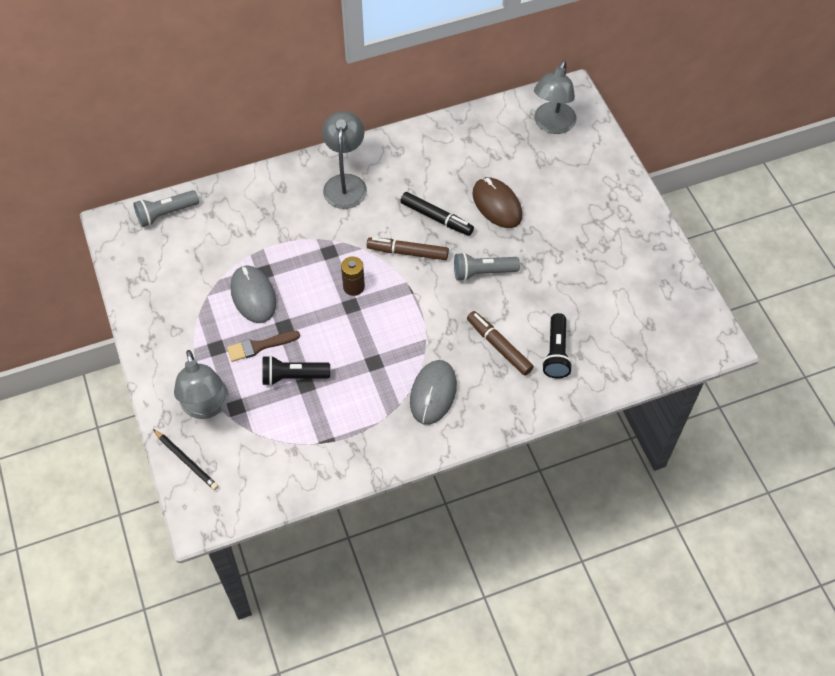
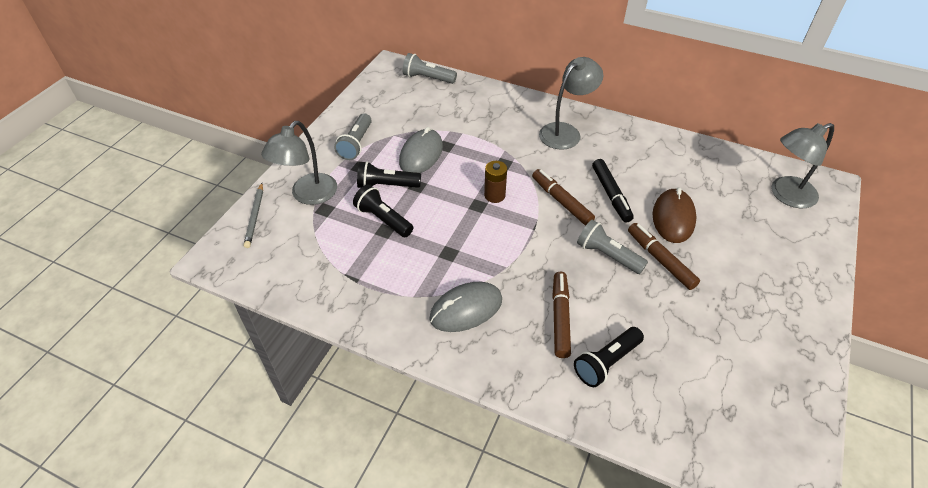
camera: 45 degrees right, 10 degrees down
black pencil [153,429,218,490] -> grey pencil [244,183,263,248]
brown brush [227,331,300,362] -> black flashlight [357,161,421,188]
none -> grey flashlight [334,113,372,160]
none -> brown marker [628,223,700,290]

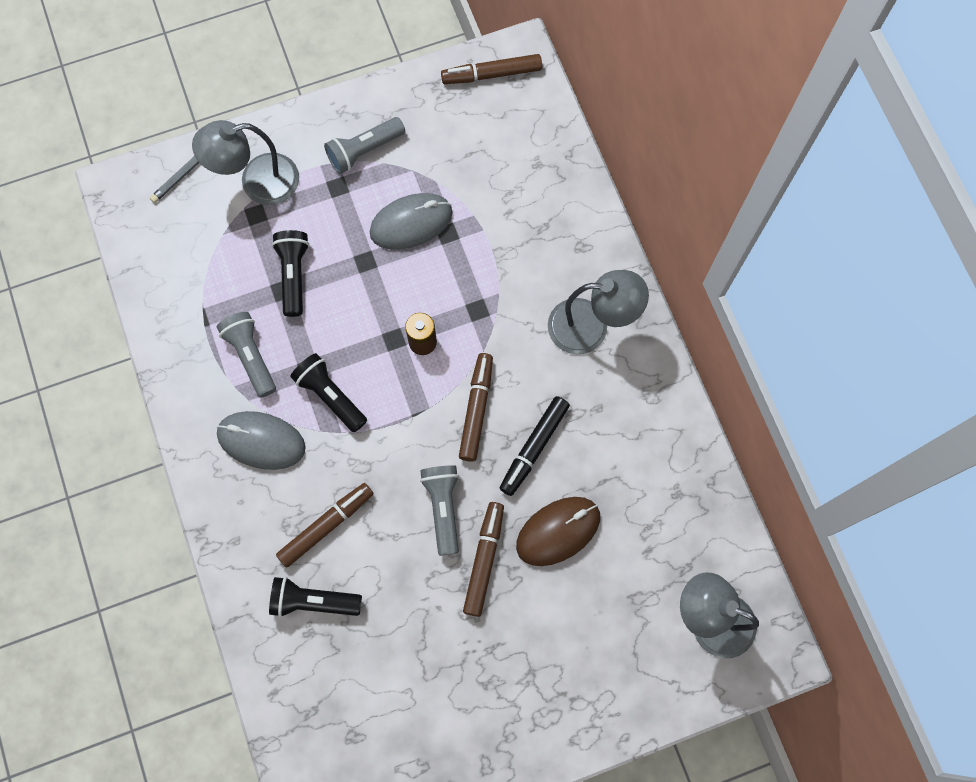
camera: 45 degrees right, 25 degrees up
black flashlight [357,161,421,188] -> black flashlight moved to [291,353,367,432]
grey flashlight [403,53,457,84] -> grey flashlight moved to [217,312,276,398]
none -> brown marker [441,54,542,84]

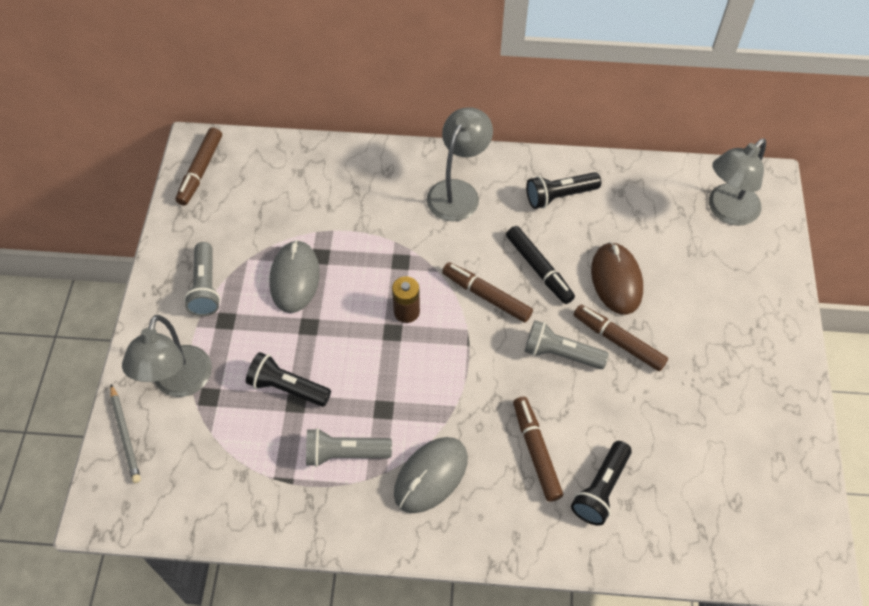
camera: 65 degrees left, 15 degrees down
black flashlight [291,353,367,432] -> black flashlight moved to [526,172,601,209]

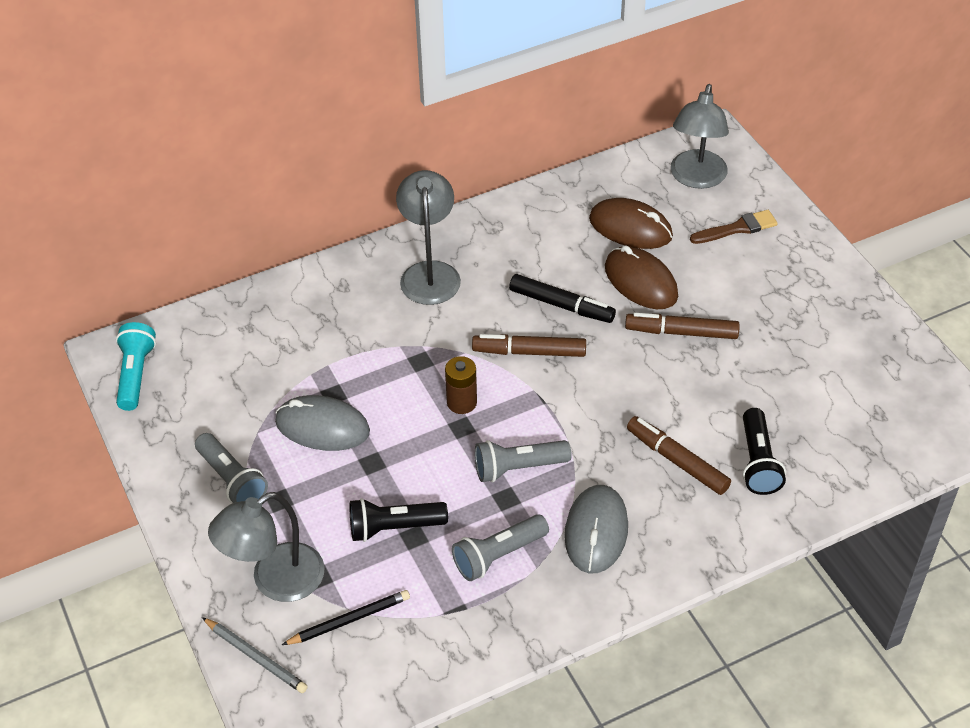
camera: 30 degrees left, 10 degrees down
grey lamp [122,315,212,397] -> grey lamp turned 75 degrees clockwise [208,492,325,602]
brown marker [175,127,222,206] -> turquoise flashlight [116,322,156,411]
grey mouse [269,240,320,313] -> grey mouse turned 45 degrees counterclockwise [275,395,370,451]
grey flashlight [524,320,609,369] -> grey flashlight moved to [475,440,572,482]
black flashlight [526,172,601,209] -> none
none -> black pencil [282,590,410,645]
none -> brown mouse [589,198,673,249]
none -> brown brush [690,210,778,244]

